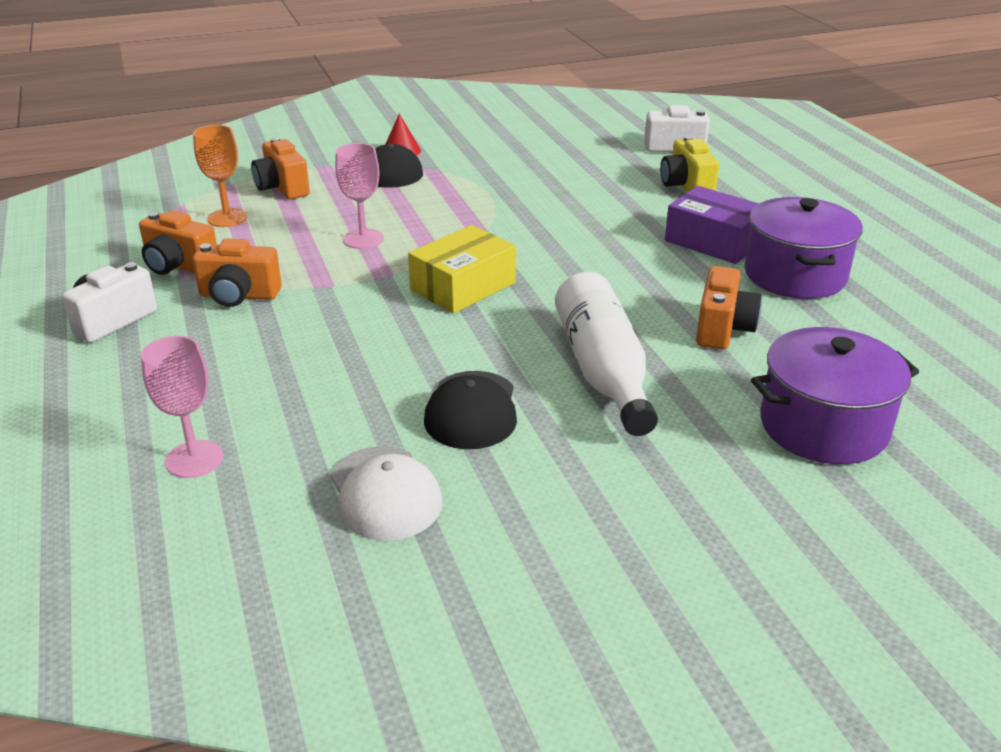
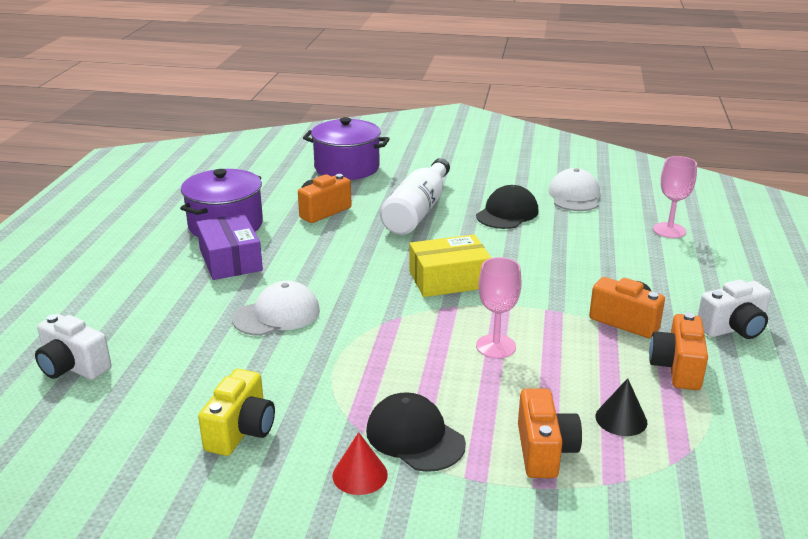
camera: 150 degrees left, 5 degrees down
orange camera [139,210,217,275] -> orange camera turned 135 degrees counterclockwise [649,313,708,390]
orange goblet [193,125,248,227] -> black cone [596,378,647,436]
yellow camera [660,136,719,192] -> yellow camera moved to [198,369,275,456]
none -> white cap [232,281,320,336]

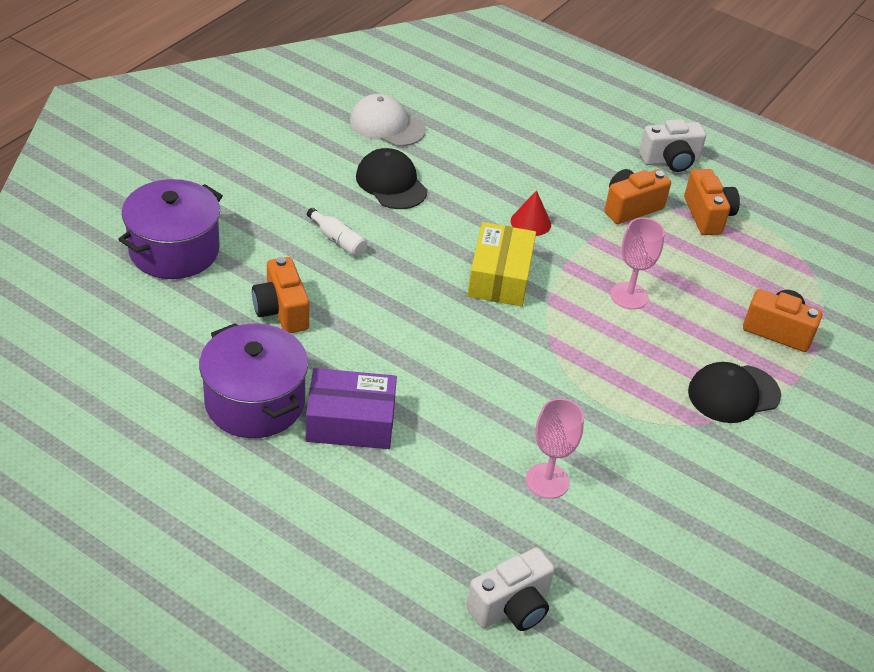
camera: 70 degrees left, 15 degrees up
yellow camera [198,369,275,456] -> none
white cap [232,281,320,336] -> none
red cone [332,432,388,495] -> red cone moved to [511,190,551,236]
white bottle [380,158,450,235] -> white bottle [307,208,367,257], size x0.45
black cone [596,378,647,436] -> none
orange camera [649,313,708,390] -> orange camera turned 135 degrees counterclockwise [684,169,740,235]
pink goblet [653,156,697,238] -> pink goblet moved to [526,398,584,499]
white camera [698,279,771,339] -> white camera turned 75 degrees clockwise [639,119,706,172]

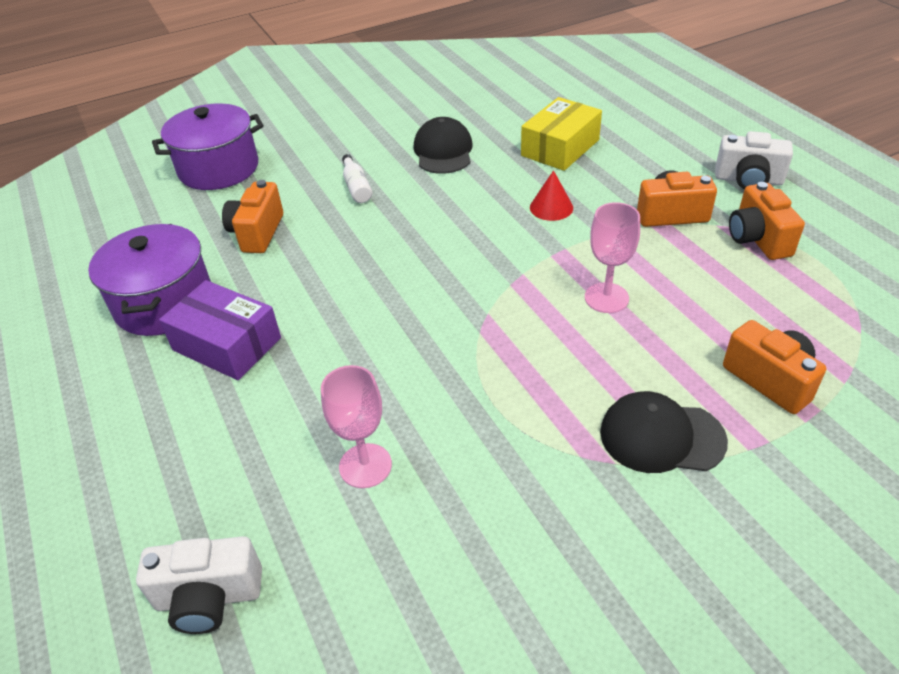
camera: 35 degrees right, 0 degrees up
white cap [350,94,426,146] -> none
yellow box [467,222,536,306] -> yellow box moved to [521,97,602,171]
orange camera [684,169,740,235] -> orange camera turned 150 degrees clockwise [729,182,805,260]

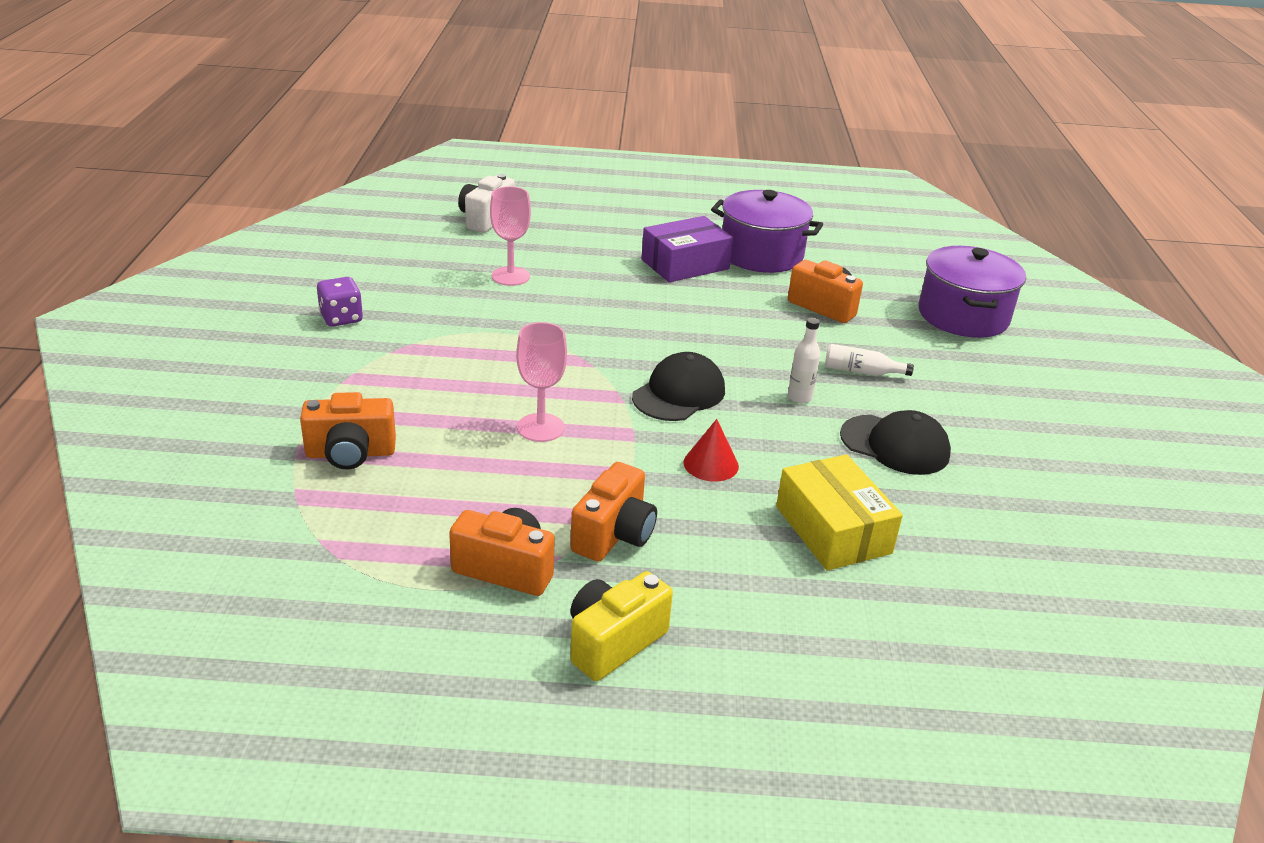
camera: 115 degrees right, 10 degrees down
black cap [600,391,728,473] -> black cap moved to [632,352,725,421]
white camera [715,131,793,189] -> yellow camera [570,571,673,681]
none -> purple dice [317,277,363,327]
none -> white bottle [788,318,820,403]

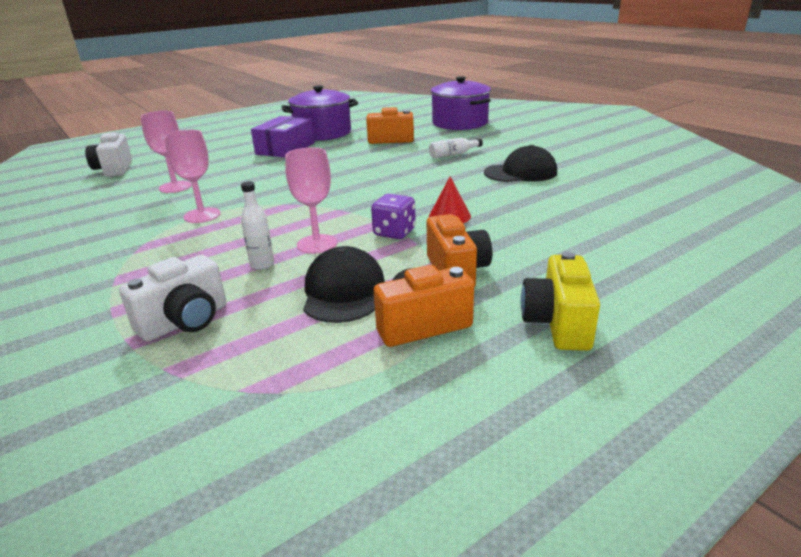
camera: 35 degrees left, 5 degrees down
orange camera [300,392,396,469] -> white camera [119,255,227,342]
purple dice [317,277,363,327] -> purple dice moved to [371,194,416,239]
black cap [632,352,725,421] -> black cap moved to [303,246,385,323]
yellow box [776,454,903,570] -> none
white bottle [788,318,820,403] -> white bottle moved to [241,181,274,270]
none -> pink goblet [165,130,221,223]

